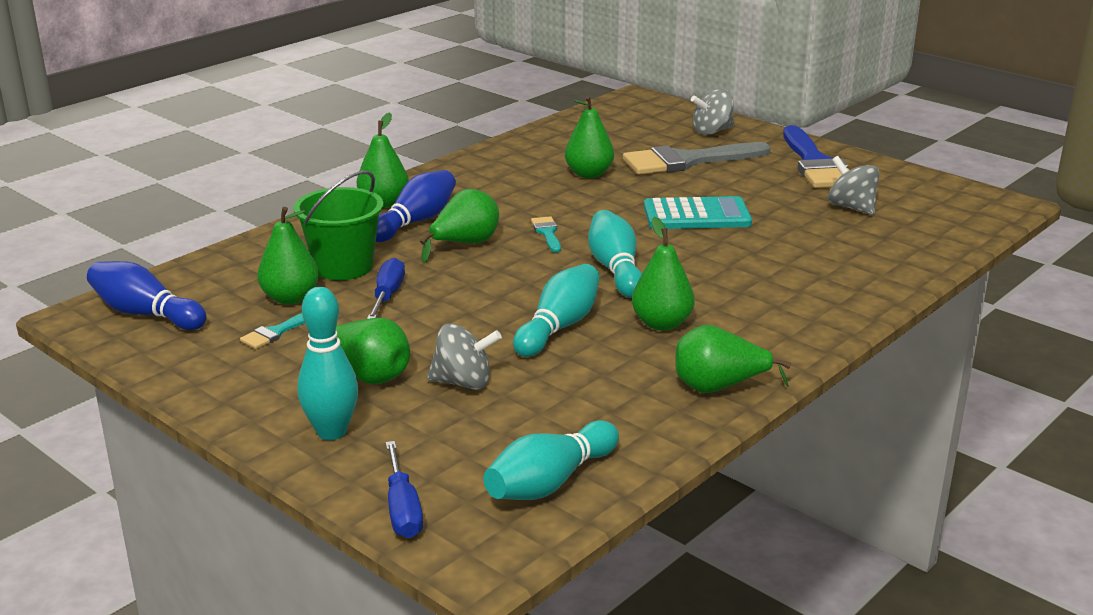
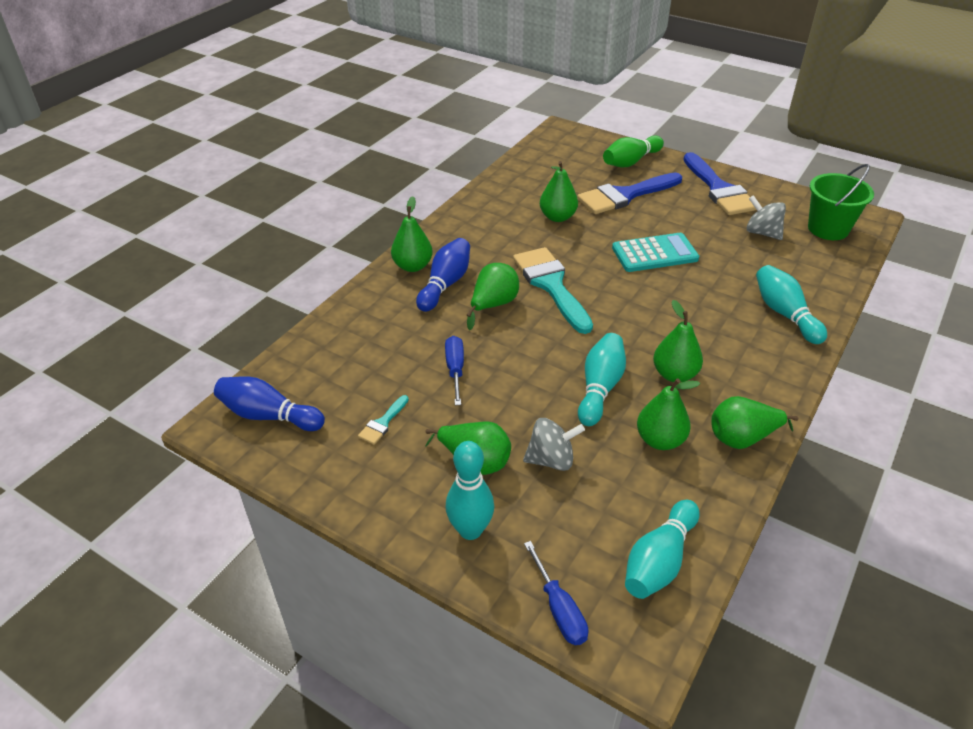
camera: 10 degrees left, 15 degrees up
green pear [257,207,319,305] -> green pear moved to [637,378,700,450]
green bucket [293,170,384,280] -> green bucket moved to [808,164,874,240]
turquoise brush [531,216,561,253] -> turquoise brush [513,247,593,334], size x2.27
turquoise bowling pin [588,210,642,298] -> turquoise bowling pin moved to [756,265,827,344]
grey brush [623,142,770,175] -> blue brush [577,172,682,214]
grey spinning top [691,89,734,135] -> green bowling pin [603,135,664,168]

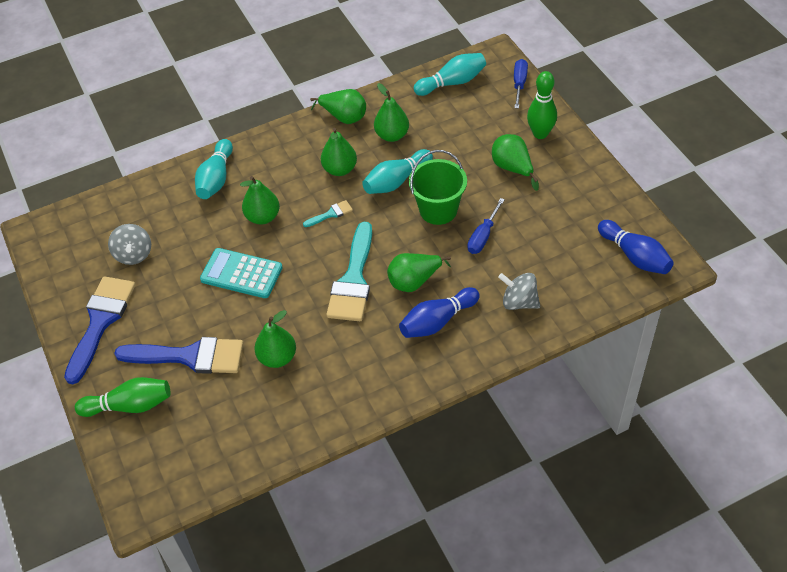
camera: 145 degrees left, 10 degrees up
turquoise brush [358,395,409,444] -> turquoise brush moved to [303,200,353,227]
green pear [391,196,433,272] -> green pear moved to [240,176,280,224]
turquoise bowling pin [446,441,494,540] -> green bowling pin [527,71,557,139]
grey spinning top [523,418,585,471] -> grey spinning top moved to [498,273,540,310]
green bucket [808,164,874,240] -> green bucket moved to [409,150,467,225]

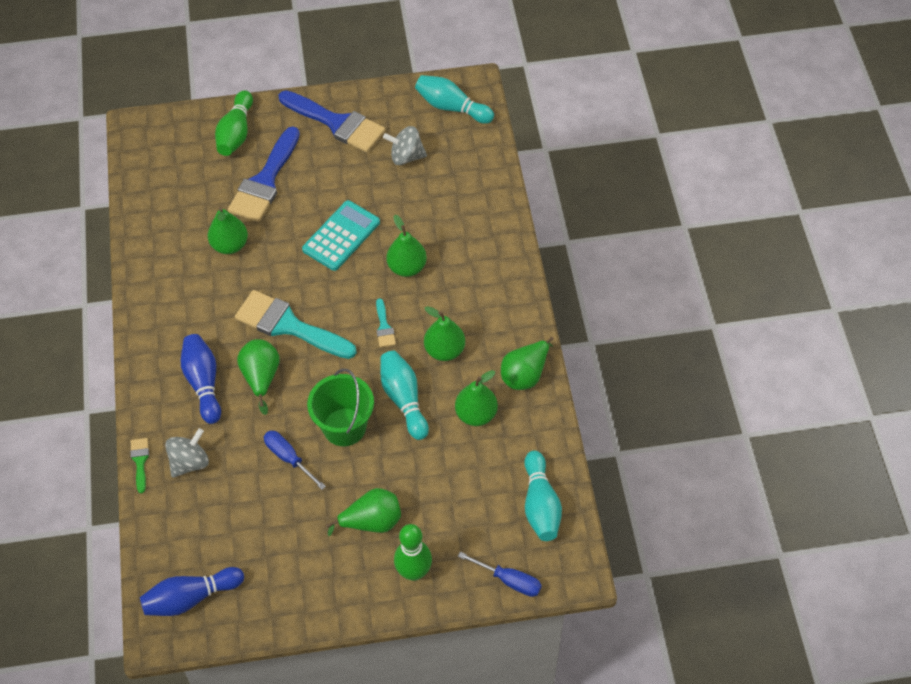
camera: 105 degrees right, 5 degrees up
turquoise bowling pin [195,139,233,199] -> turquoise bowling pin moved to [415,75,494,124]
none -> green brush [130,438,149,494]

